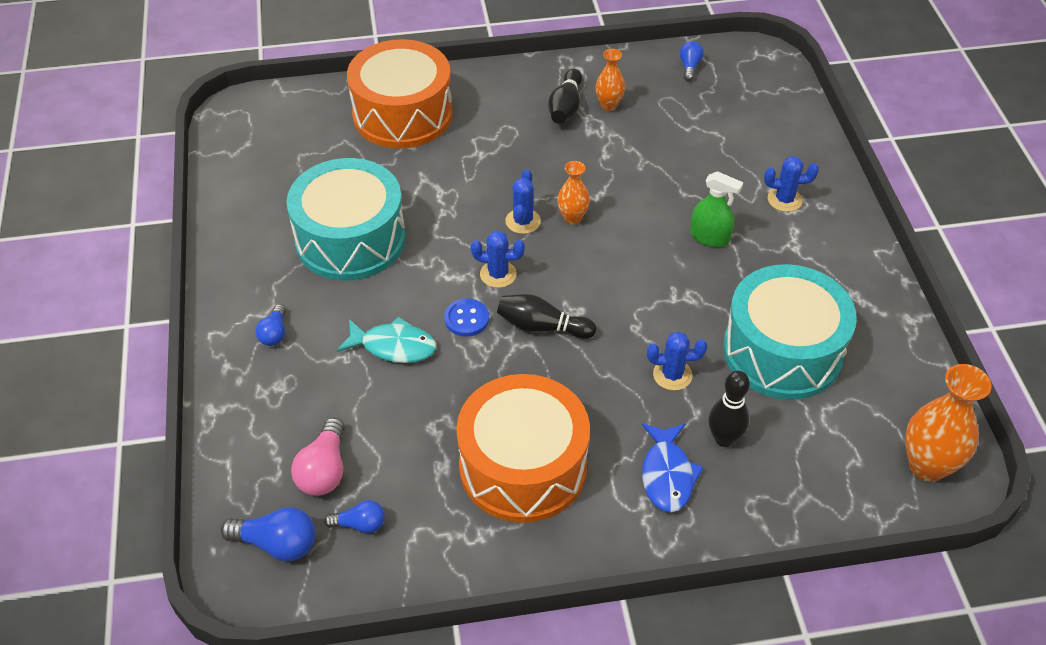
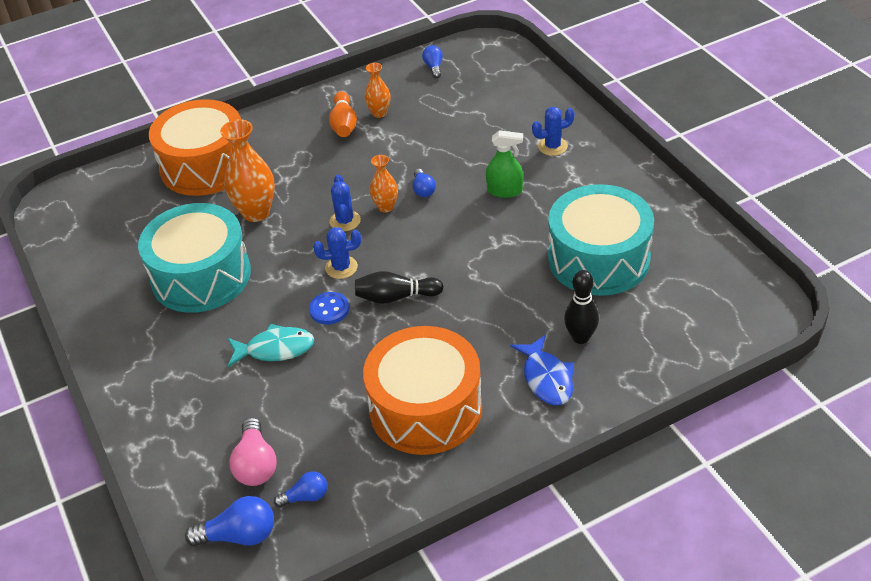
camera: 15 degrees left, 5 degrees down
blue light bulb [256,304,286,346] -> blue light bulb moved to [413,169,436,197]
black bowling pin [548,69,582,124] -> orange bowling pin [329,91,357,137]
blue cactus [647,332,707,391] -> none
orange vase [905,364,992,482] -> orange vase moved to [220,119,275,222]

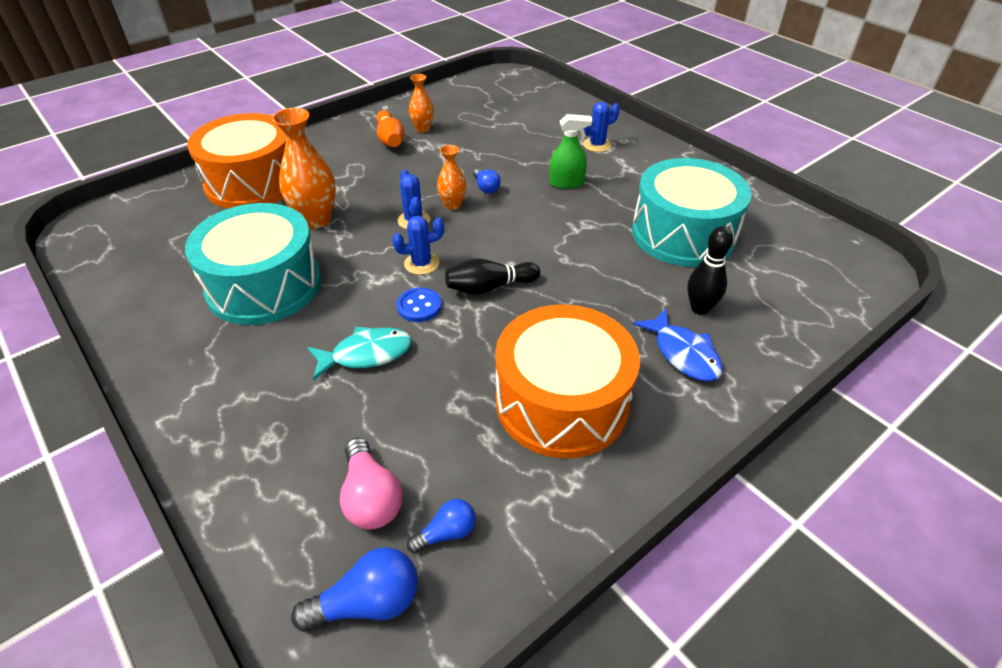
camera: 15 degrees left, 0 degrees up
blue light bulb [422,45,443,78] -> none

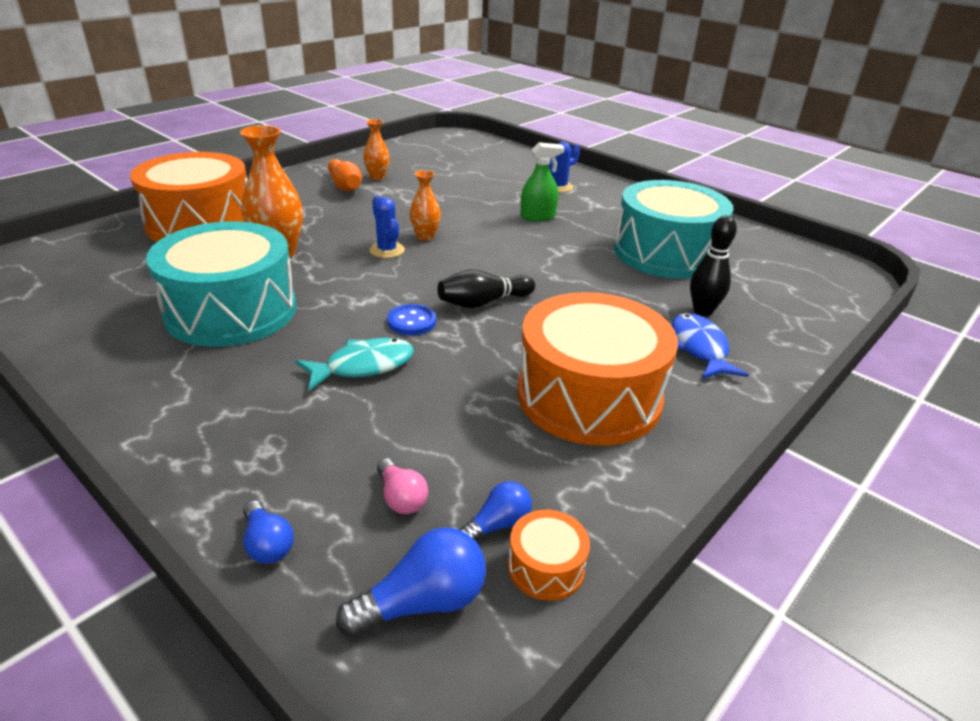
camera: 10 degrees left, 10 degrees down
pink light bulb [340,438,403,529] -> pink light bulb [377,458,428,514], size x0.63
blue cactus [392,216,444,275] -> none
blue light bulb [473,168,501,193] -> blue light bulb moved to [243,500,294,564]
blue fish [633,309,723,382] -> blue fish turned 150 degrees counterclockwise [672,313,749,379]
none -> orange drum [508,510,590,601]

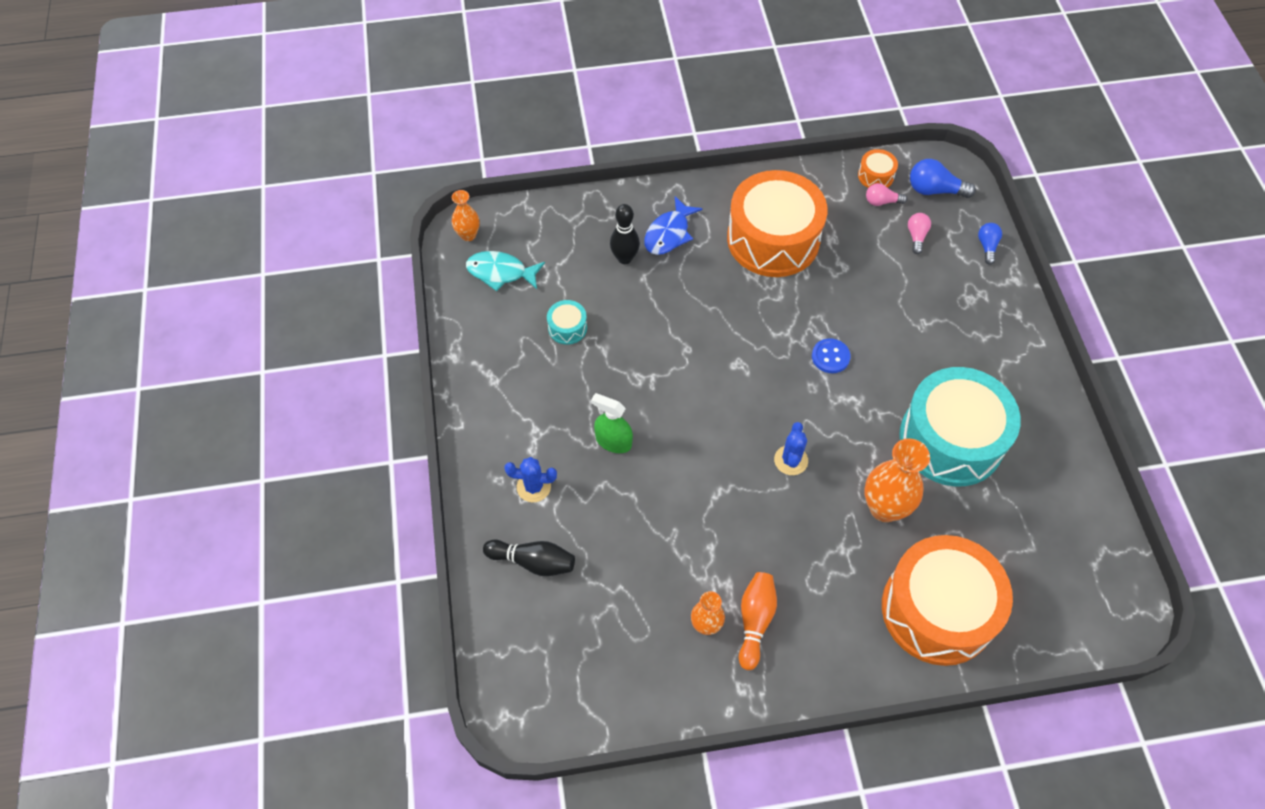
camera: 140 degrees left, 25 degrees up
turquoise fish [296,338,414,391] -> turquoise fish moved to [466,251,545,291]
orange vase [410,170,441,241] -> orange vase moved to [452,190,480,241]
black bowling pin [438,270,535,308] -> black bowling pin moved to [483,540,575,576]
blue light bulb [459,482,532,541] -> pink light bulb [866,183,907,206]
turquoise drum [614,180,733,279] -> turquoise drum [547,300,587,345], size x0.40

